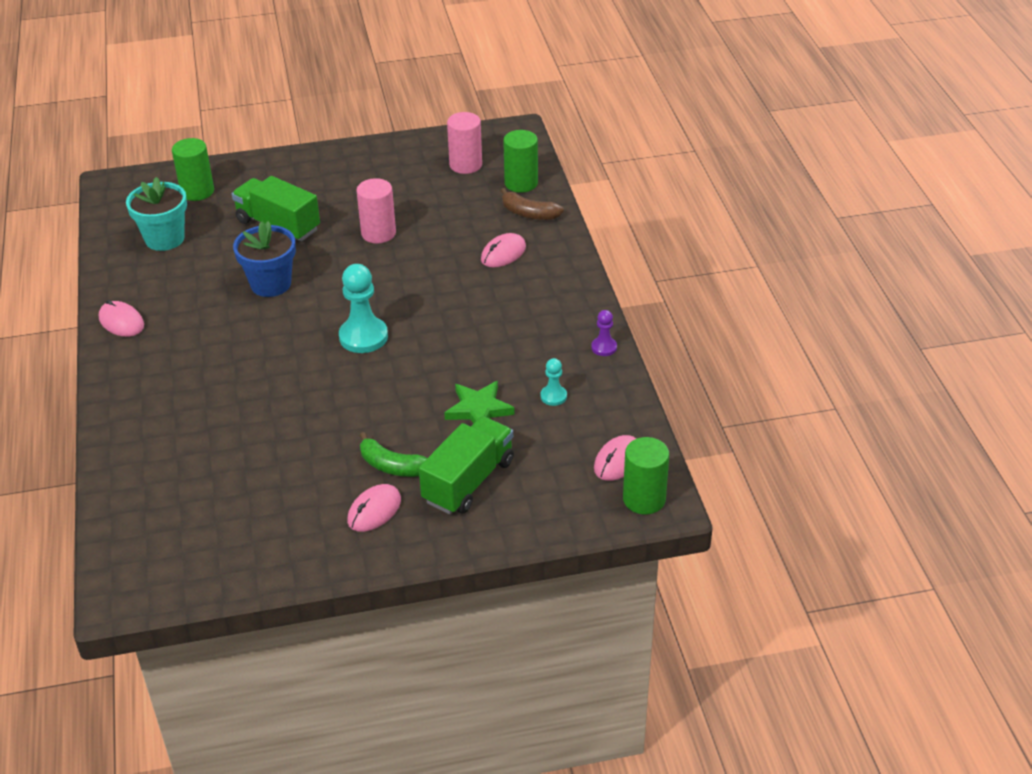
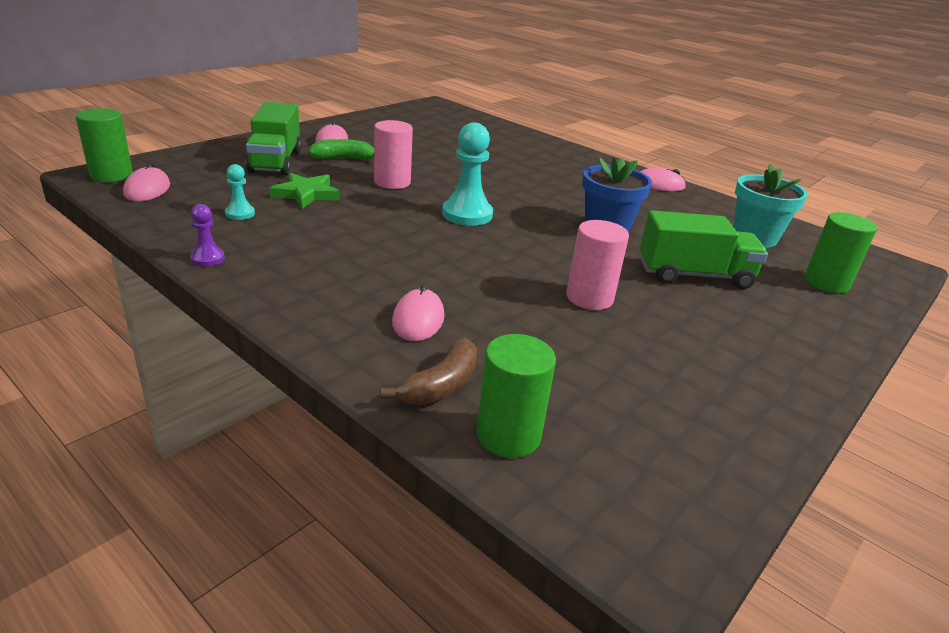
camera: 140 degrees right, 10 degrees down
pink cylinder [447,112,482,174] -> pink cylinder moved to [374,120,413,189]
brown banana [501,188,564,220] -> brown banana turned 135 degrees clockwise [380,338,477,405]

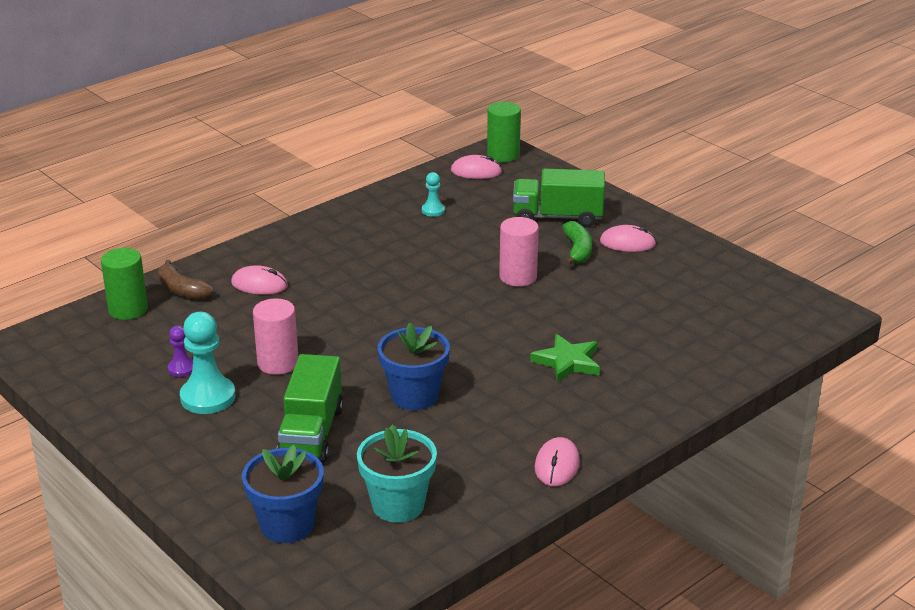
camera: 100 degrees right, 0 degrees up
purple pawn [190,204,225,267] -> purple pawn moved to [168,326,193,377]
green star [269,173,340,209] -> green star moved to [530,334,600,383]
turquoise pawn [442,122,493,226] -> turquoise pawn moved to [180,312,236,414]
green cylinder [804,212,877,293] -> blue flower pot [242,445,324,543]

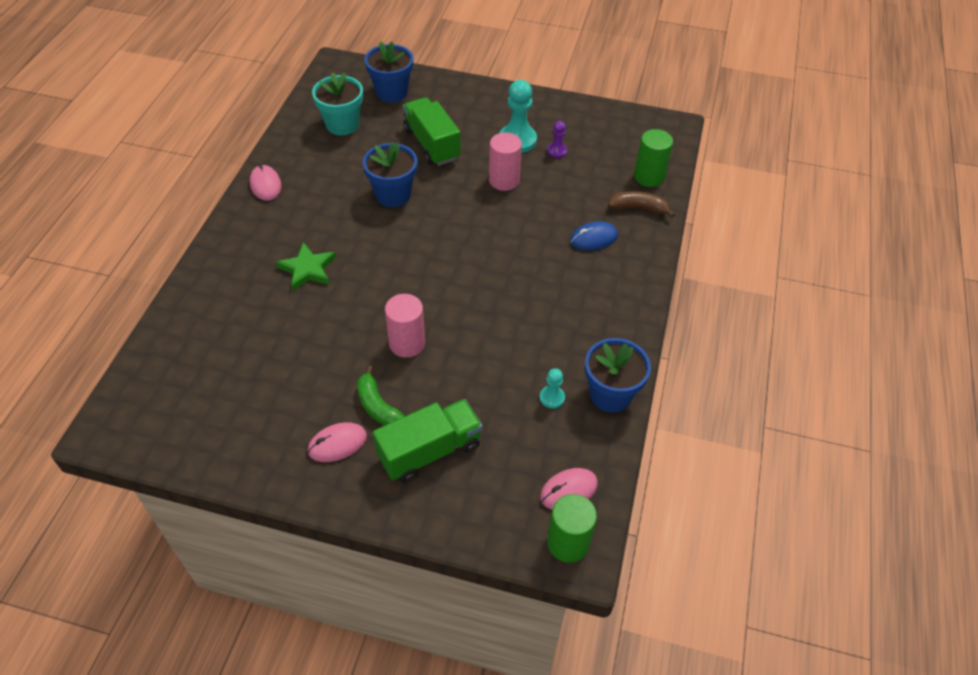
camera: 145 degrees right, 20 degrees up
pink mouse [231,265,288,295] -> blue mouse [570,221,618,251]
none -> blue flower pot [585,338,651,412]

